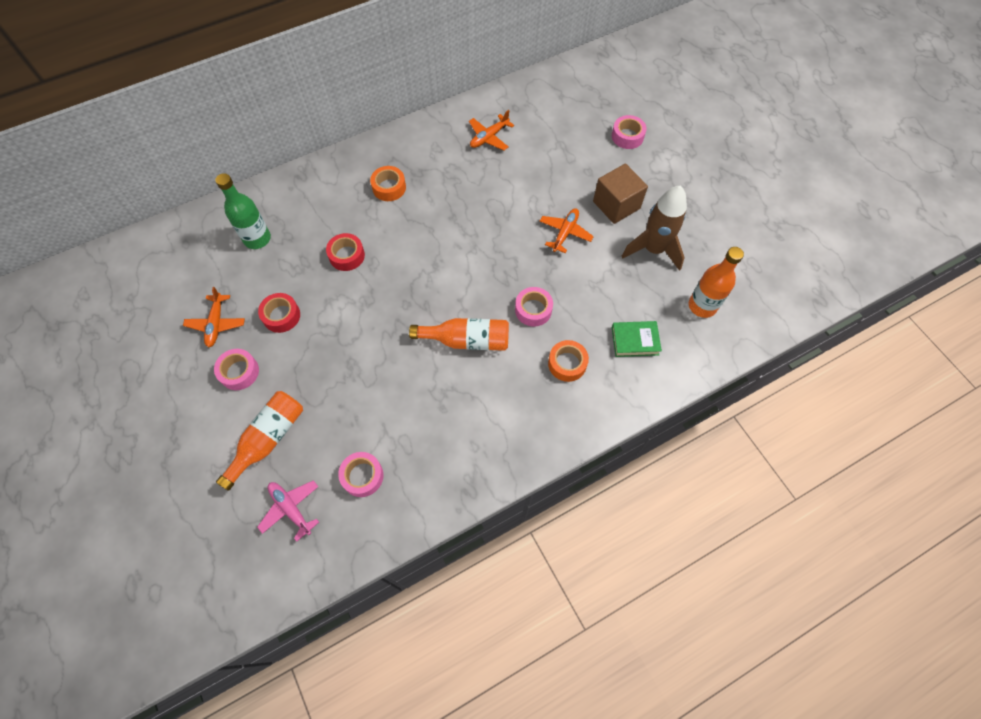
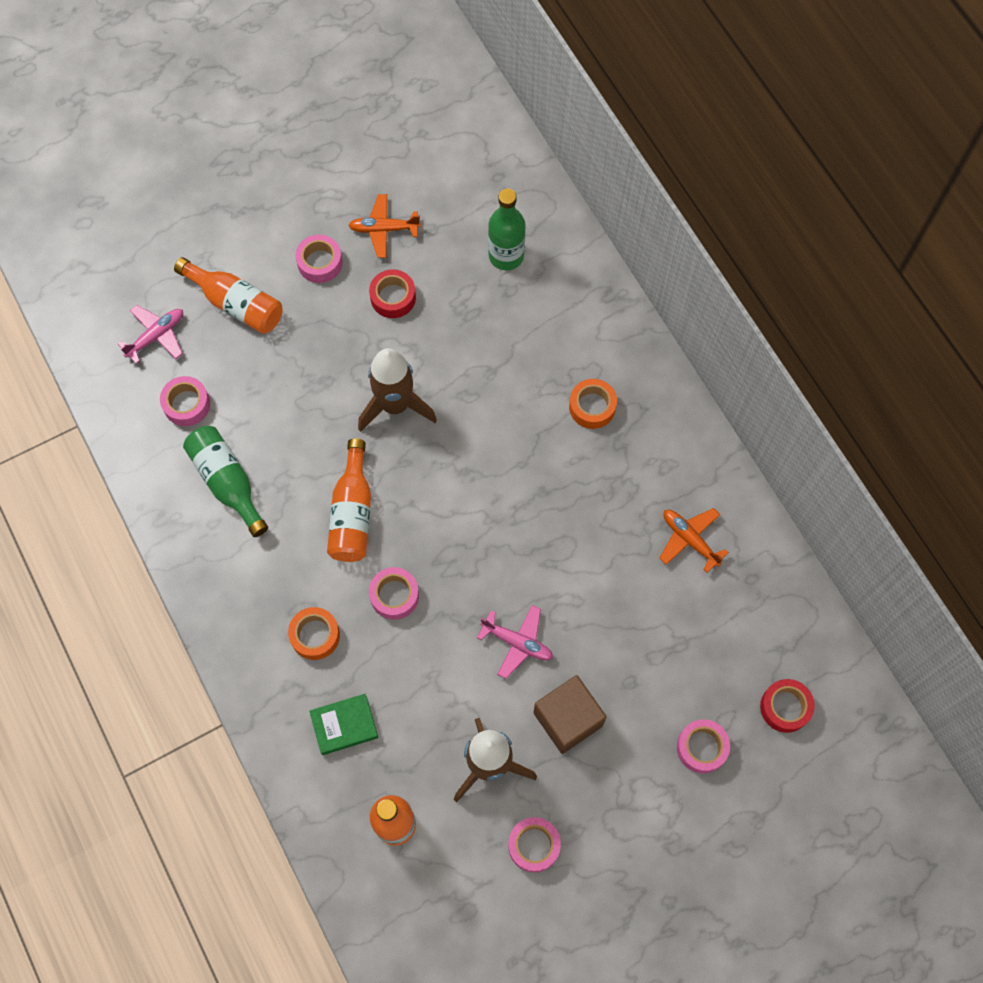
camera: 90 degrees right, 5 degrees up
red tape [326,233,365,271] -> red tape moved to [760,679,815,733]
orange plane [539,208,594,253] -> pink plane [477,605,553,679]
green book [612,321,662,357] -> green book turned 75 degrees clockwise [309,694,378,755]
none -> green bottle [183,426,268,537]
none -> brown rocket [358,348,437,432]
none -> pink tape [508,817,561,873]

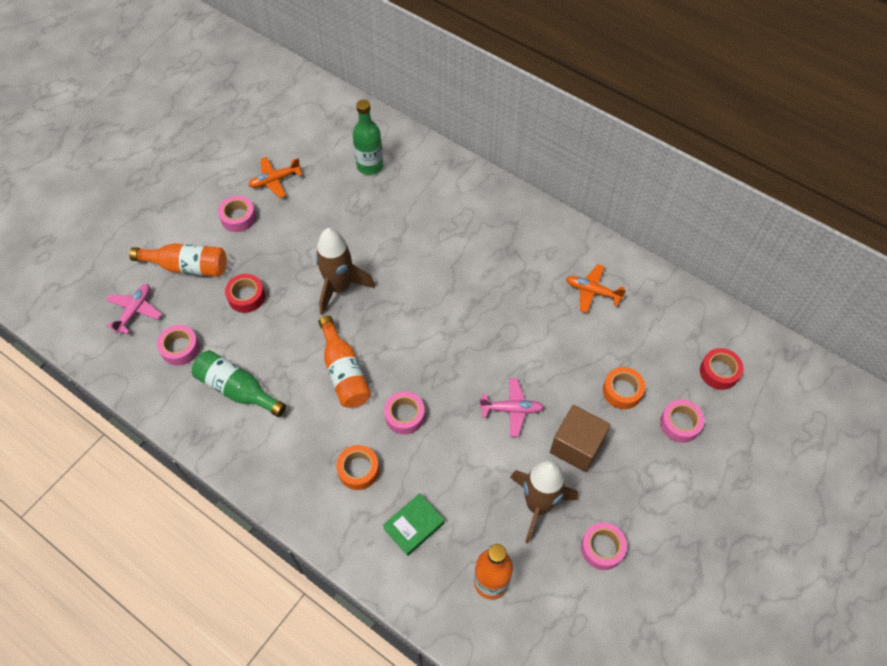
camera: 25 degrees left, 10 degrees down
red tape [369,269,416,318] -> red tape moved to [225,274,265,313]
orange tape [569,379,617,429] -> orange tape moved to [603,367,645,409]

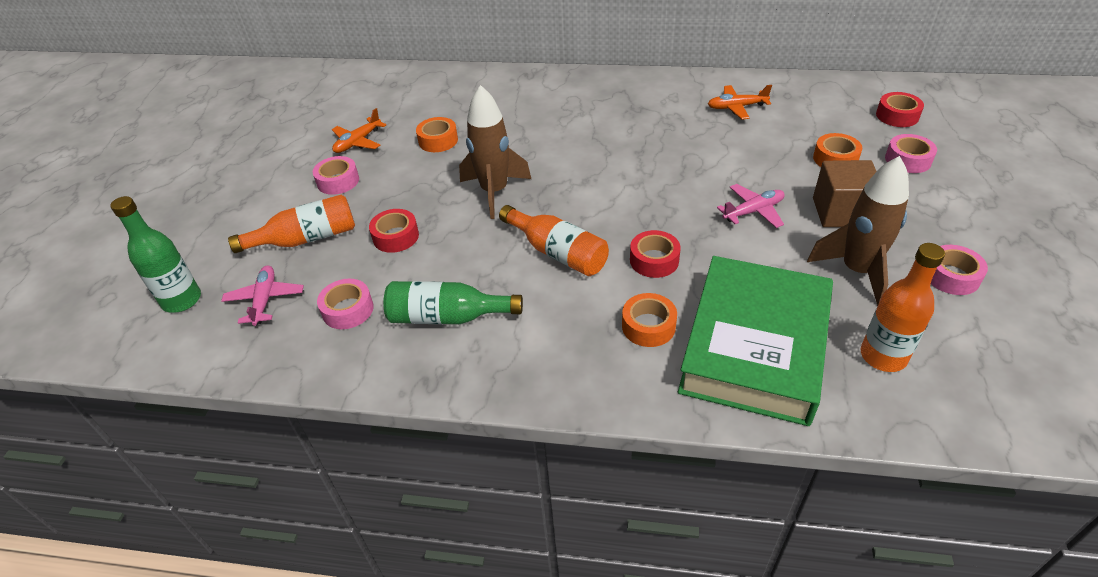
camera: 25 degrees left, 15 degrees down
green bottle [353,99,383,175] -> green bottle moved to [110,196,201,313]
green book [383,493,445,556] -> green book [678,256,833,426], size x2.49
pink tape [384,391,425,435] -> red tape [630,230,681,278]
none -> orange tape [416,117,458,152]

